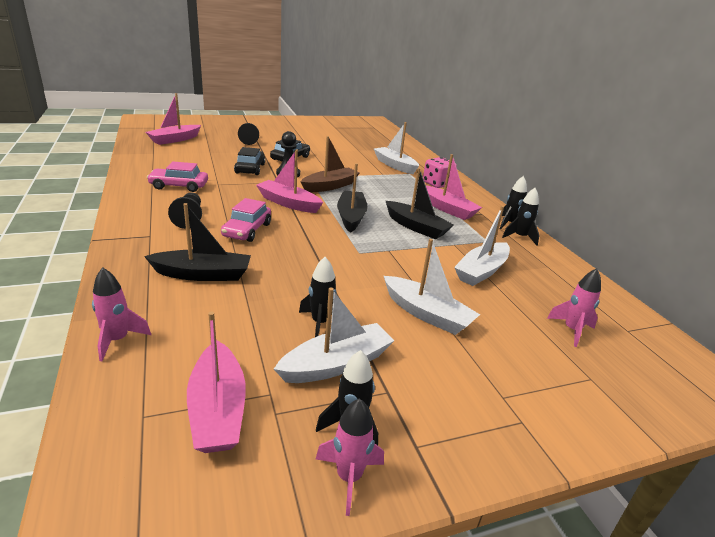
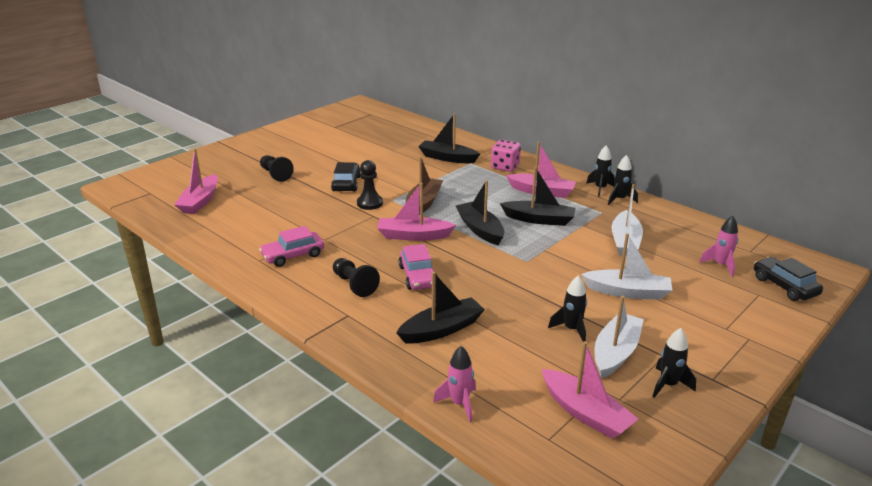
camera: 25 degrees left, 0 degrees up
black car [234,147,265,175] -> black car moved to [754,257,823,301]
pink rocket [316,398,384,516] -> none
white boat [374,122,419,174] -> black boat [418,113,480,163]

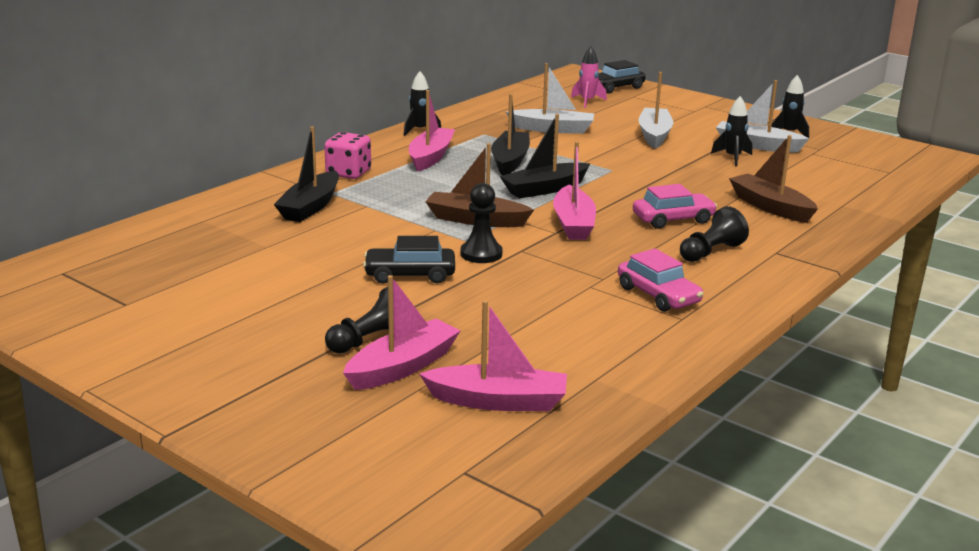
camera: 95 degrees left, 5 degrees down
black boat [396,272,485,344] -> brown boat [729,135,818,223]
pink rocket [433,346,476,422] -> none
pink boat [542,341,638,439] -> pink boat moved to [343,275,461,390]
black rocket [608,155,638,205] -> none

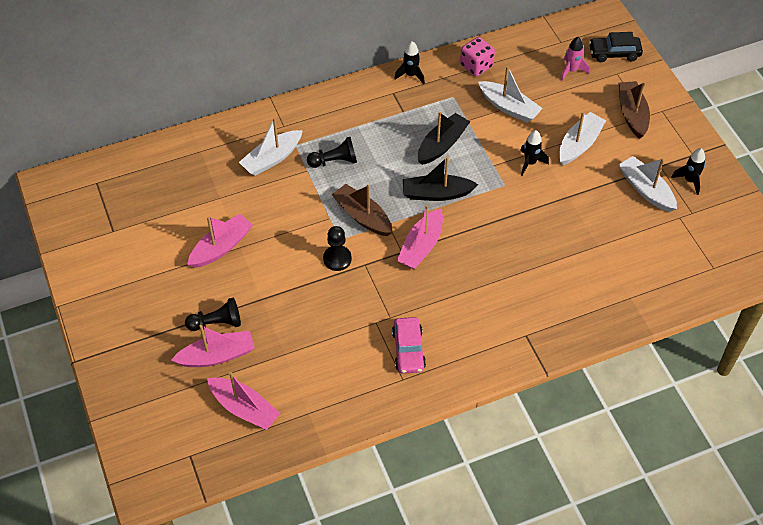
camera: 30 degrees right, 30 degrees up
black boat [274,126,339,222] -> white boat [239,117,303,176]
pink dice [324,132,371,179] -> pink dice moved to [460,37,495,76]
black car [363,236,455,284] -> none
pink boat [409,90,455,171] -> pink boat moved to [187,214,253,268]
pink car [633,184,717,229] -> none
black pawn [680,206,749,262] -> black pawn moved to [307,137,357,168]
black rocket [711,96,752,166] -> black rocket moved to [520,130,549,176]
brown boat [729,135,818,223] -> brown boat moved to [618,81,650,139]

